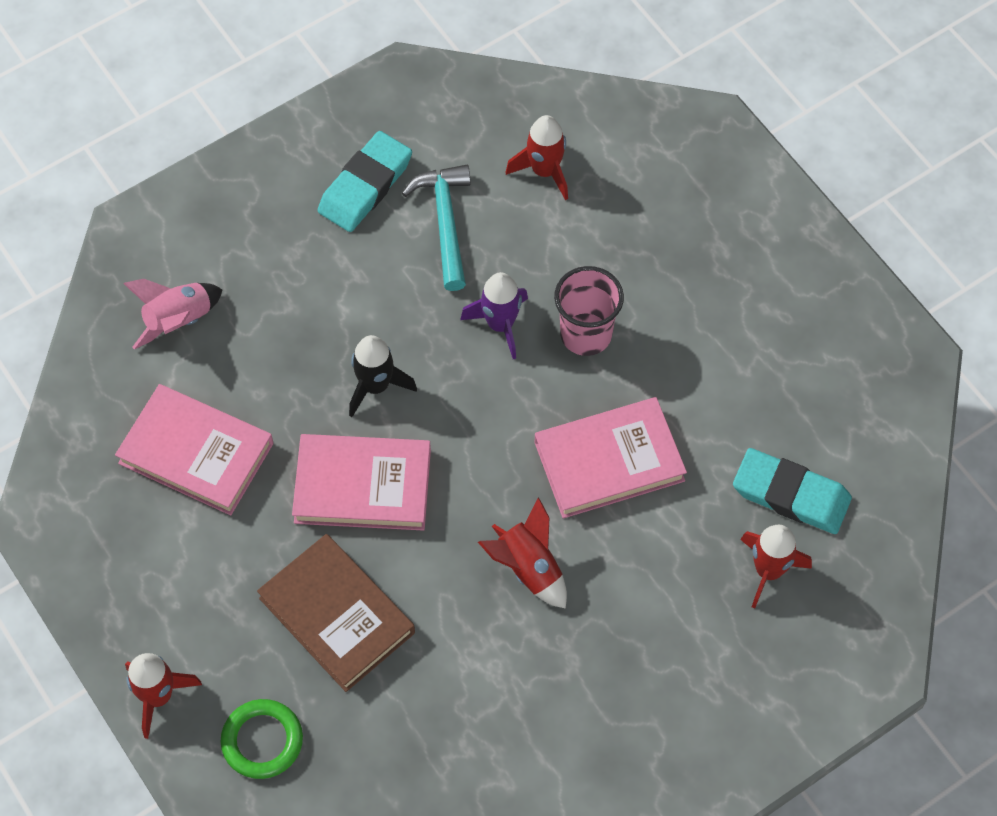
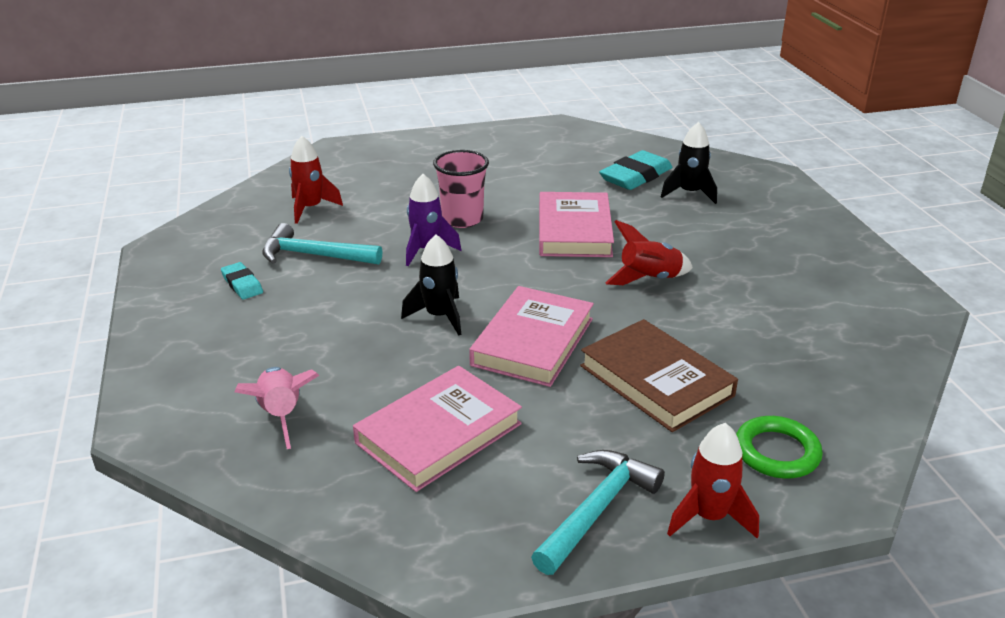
camera: 70 degrees left, 30 degrees down
brown book [257,534,415,692] -> brown book turned 75 degrees clockwise [580,319,738,432]
turquoise eraser [318,131,412,232] -> turquoise eraser [221,262,263,299], size x0.56
red rocket [740,525,812,609] -> black rocket [661,122,717,204]
none -> turquoise hammer [531,450,665,575]

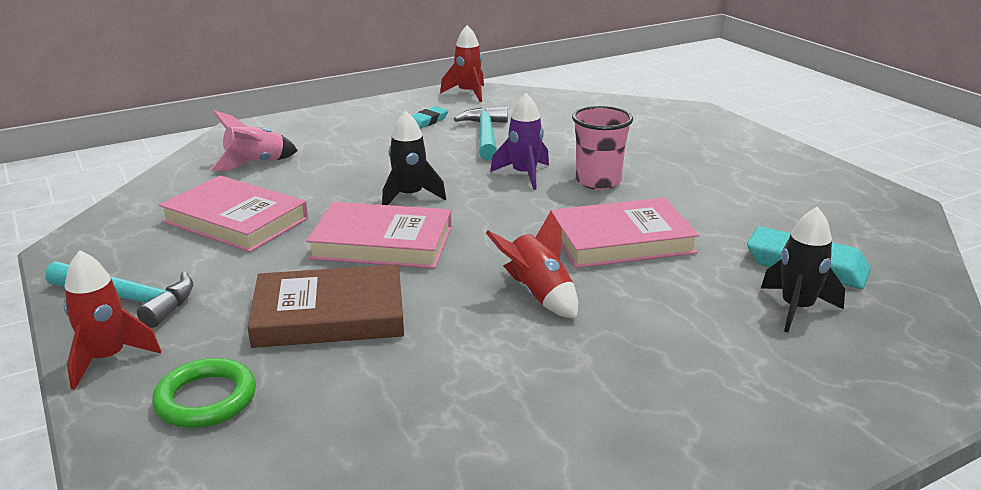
camera: 75 degrees right, 5 degrees down
red rocket [289,136,343,224] -> red rocket moved to [440,25,484,102]
brown book [580,319,738,432] -> brown book turned 45 degrees clockwise [248,264,404,348]

